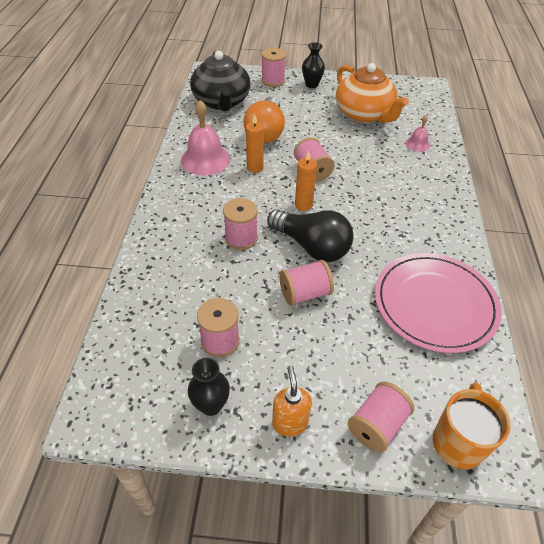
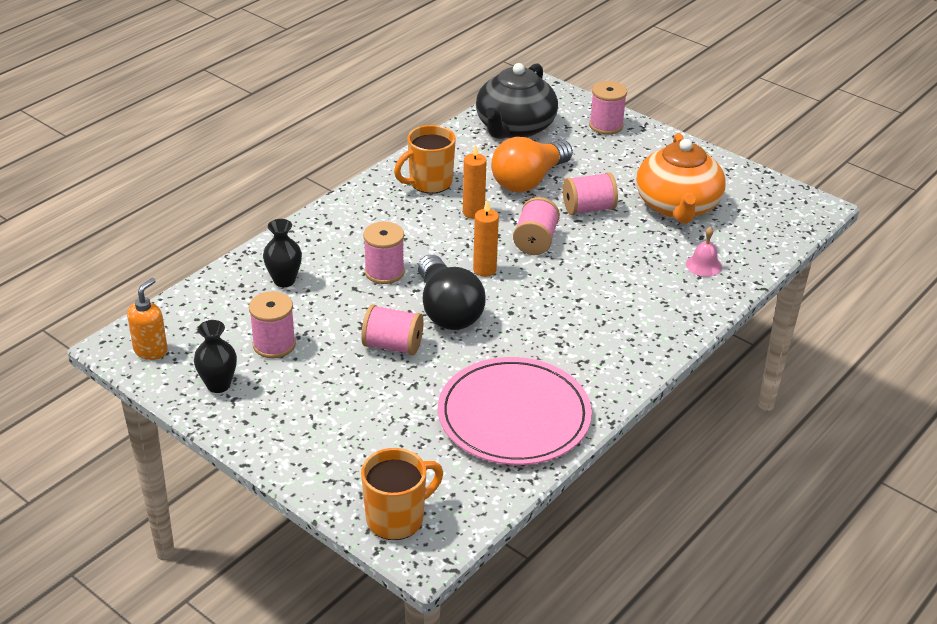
camera: 35 degrees right, 10 degrees down
pink bell [181,100,231,176] -> orange mug [394,125,456,194]
orange soap dispenser [272,366,312,437] -> orange soap dispenser moved to [127,278,168,360]
black vase [302,42,325,88] -> black vase moved to [263,219,302,287]
pink spool [348,382,414,453] -> pink spool moved to [563,172,618,215]

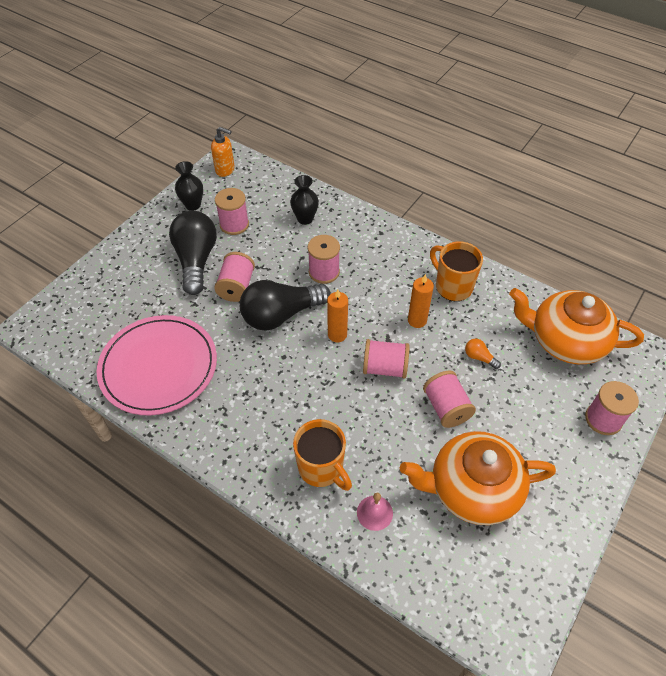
camera: 85 degrees right, 15 degrees up
orange mug [361,448,443,540] -> orange mug moved to [293,419,352,491]
black teapot [476,63,558,139] -> orange teapot [509,288,644,364]
orange light bulb [491,137,573,192] -> orange light bulb [465,339,501,369], size x0.40
none -> black light bulb [169,211,217,295]

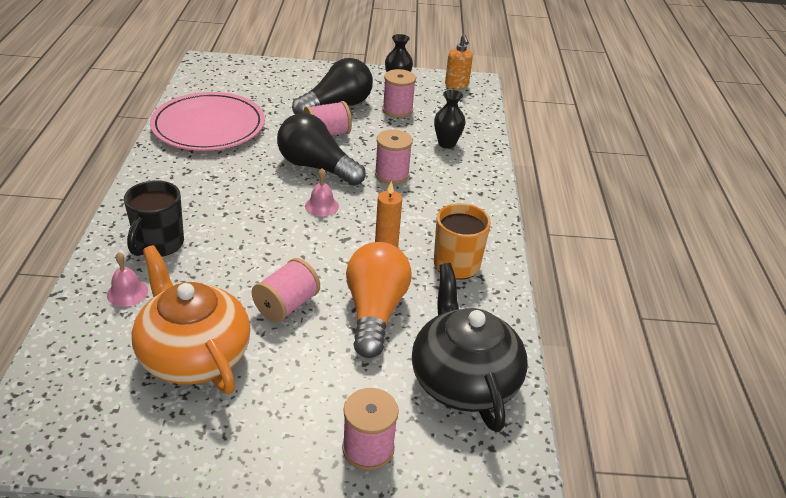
camera: 55 degrees right, 15 degrees down
orange mug [293,419,352,491] -> black mug [124,180,184,257]
orange candle [327,289,348,342] -> pink bell [305,168,339,216]
pink spool [363,339,410,378] -> none
orange light bulb [465,339,501,369] -> orange light bulb [346,242,412,358], size x2.49
orange teapot [509,288,644,364] -> black teapot [412,263,528,433]

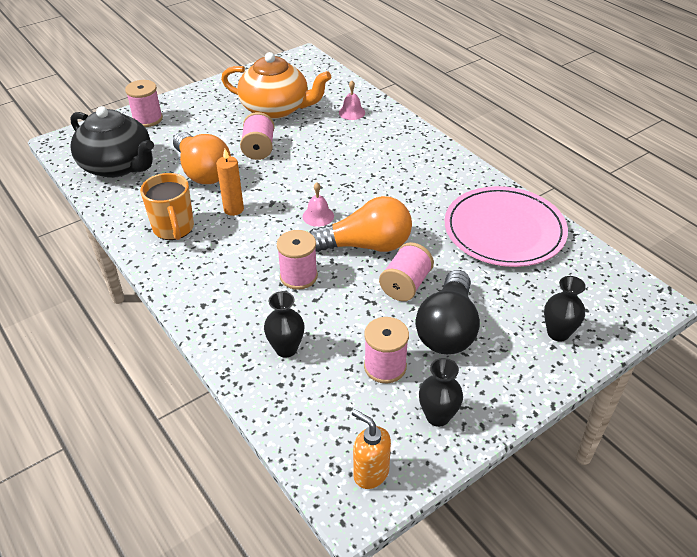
camera: 145 degrees right, 5 degrees up
black mug [124,180,184,257] -> none
black light bulb [277,113,366,186] -> orange light bulb [309,196,412,252]
none -> black vase [544,276,586,342]

